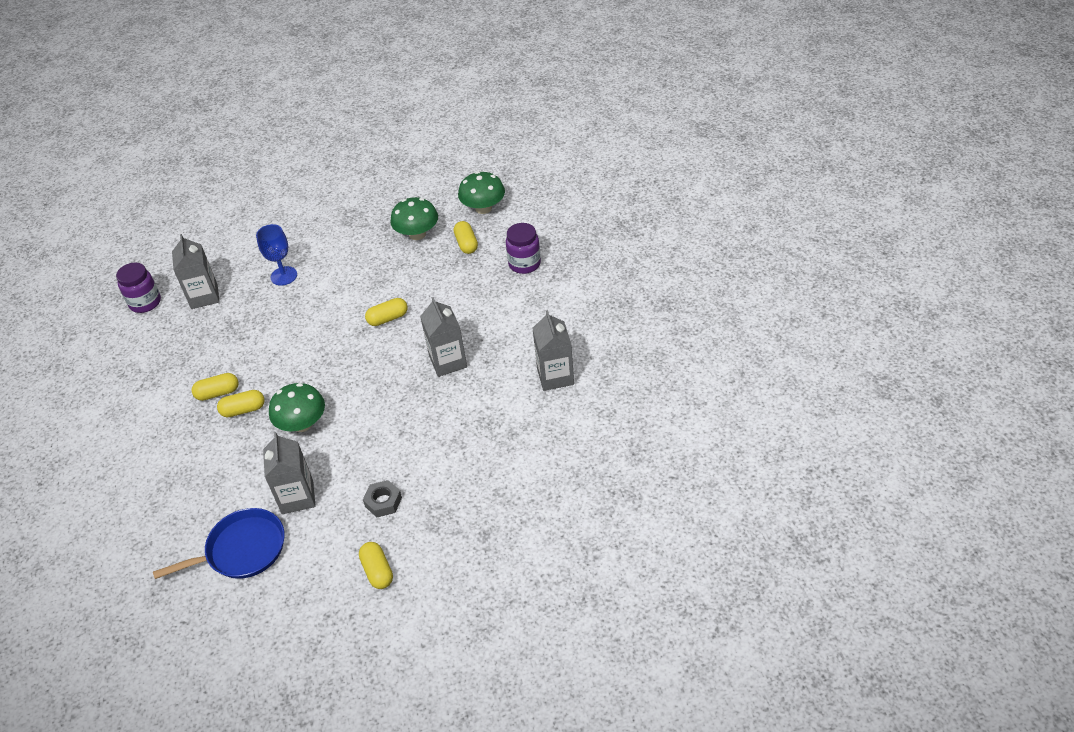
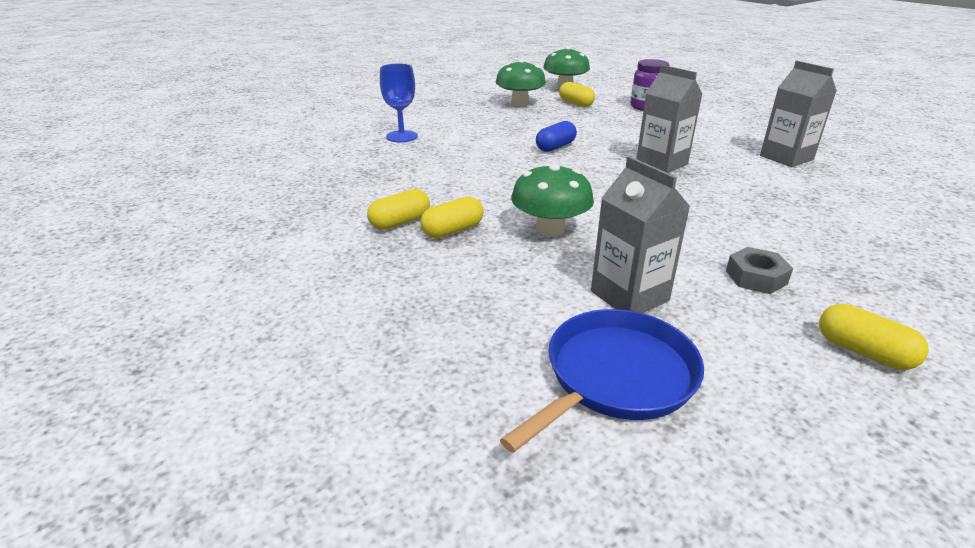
camera: 25 degrees left, 15 degrees down
purple jar [116,262,161,313] -> none
grey carton [172,234,220,309] -> none
yellow capsule [365,298,408,326] -> blue capsule [536,121,577,152]

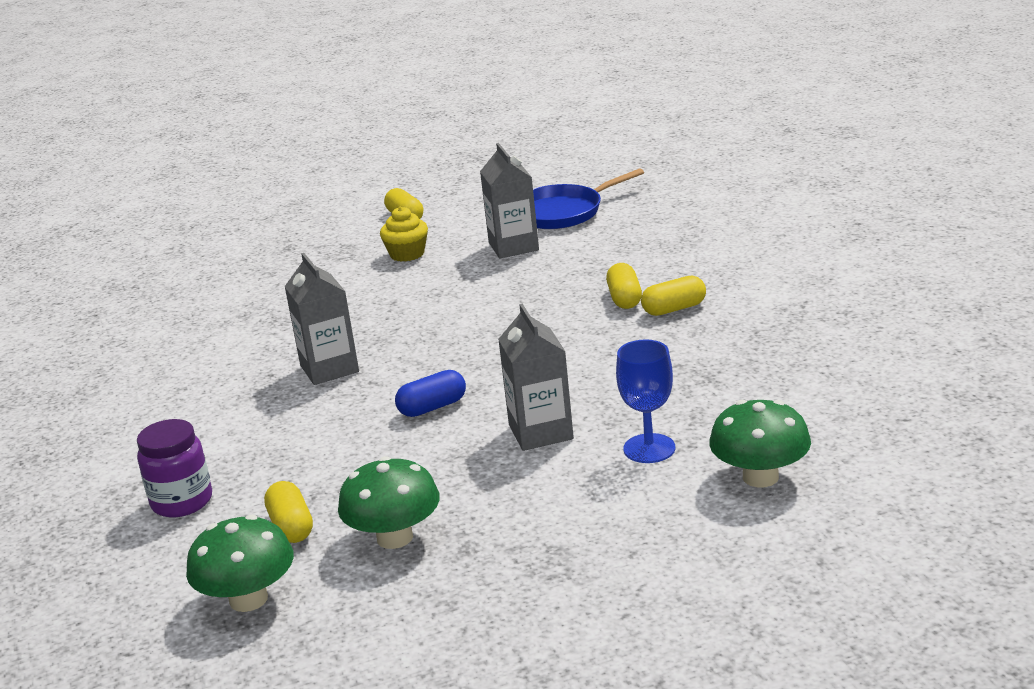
camera: 160 degrees left, 5 degrees down
yellow capsule [420,196,484,238] -> yellow capsule turned 75 degrees counterclockwise [606,263,642,309]
green mushroom [511,164,594,237] -> green mushroom moved to [709,400,811,487]
grey nut [726,247,793,294] -> yellow cupcake [380,207,428,262]
grey carton [760,61,837,167] -> grey carton moved to [498,304,574,451]

